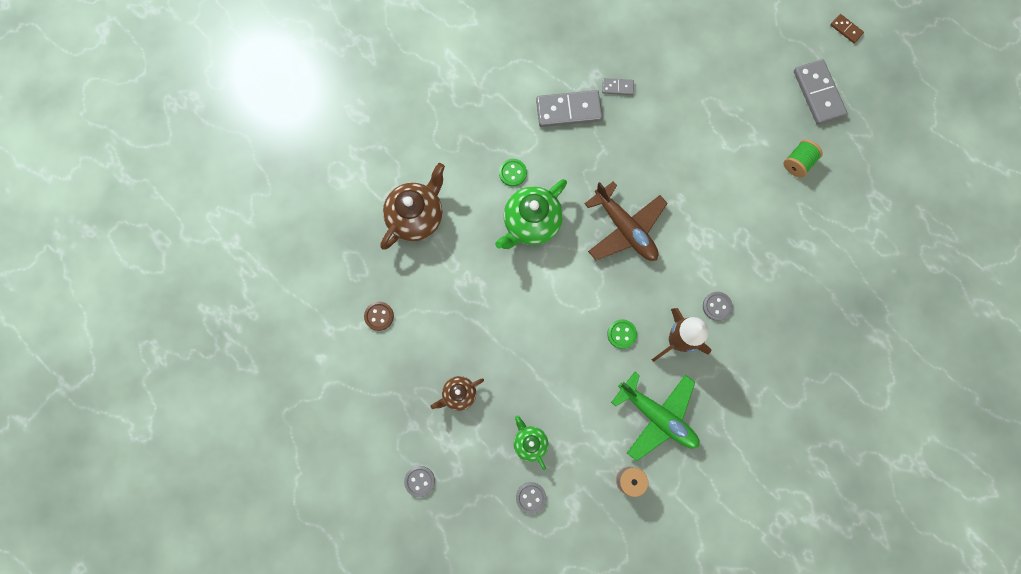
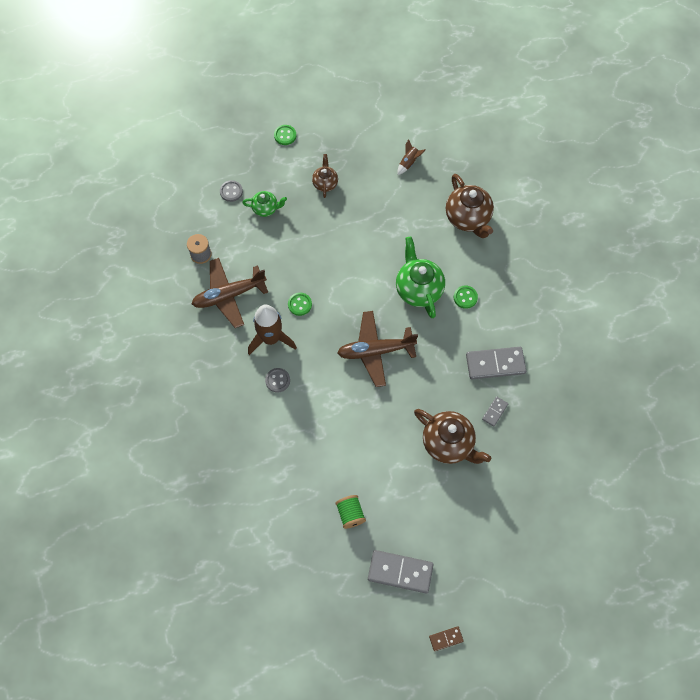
camera: 120 degrees right, 10 degrees down
brown button [364,302,394,331] -> brown rocket [397,139,425,175]
grey button [404,466,435,497] -> green button [274,125,296,145]
grey domino [536,90,602,127] -> grey domino turned 60 degrees clockwise [466,347,526,379]
green plane [611,372,700,461] -> brown plane [192,258,268,328]
none -> brown teapot [414,409,491,464]

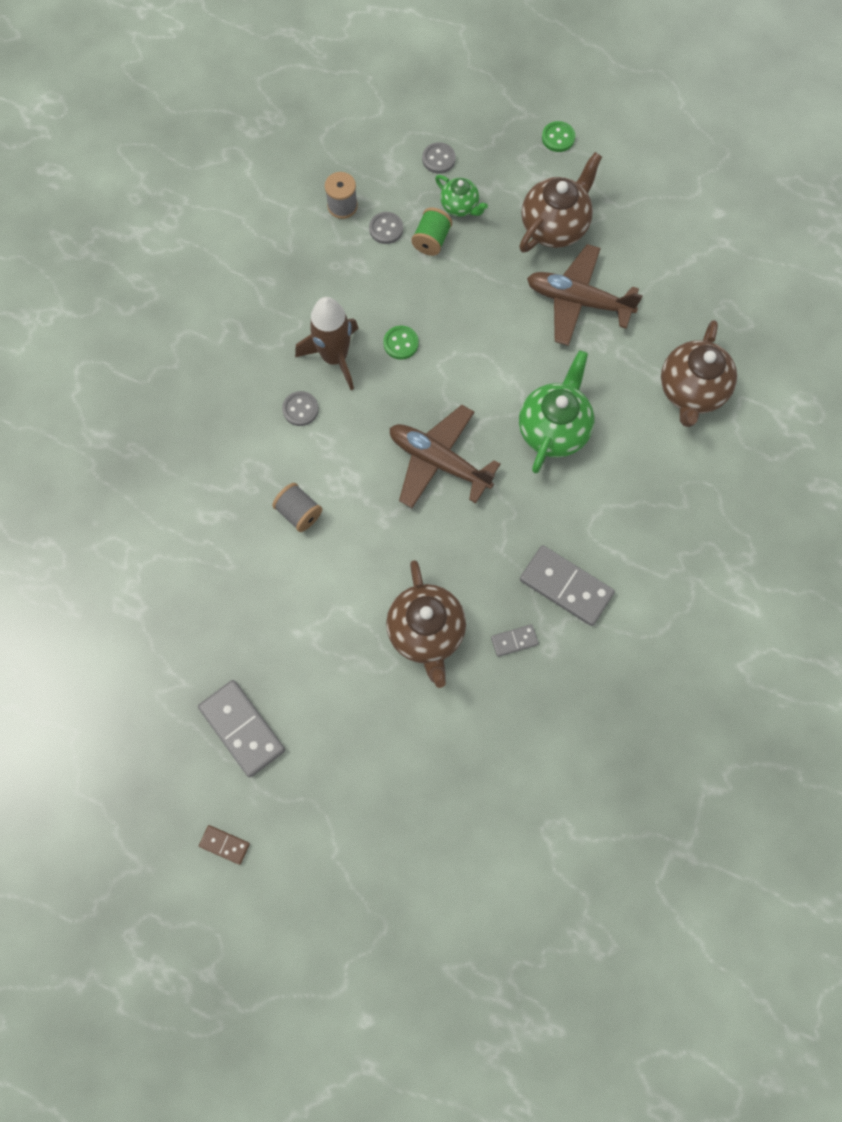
camera: 40 degrees right, 5 degrees up
brown plane [192,258,268,328] -> brown plane moved to [527,244,643,346]
brown teapot [312,154,338,198] -> brown teapot [519,152,602,252], size x1.78
green spool [335,495,366,529] -> green spool moved to [411,208,452,256]
brown rocket [397,139,425,175] -> none
green button [454,286,478,309] -> none
none -> grey spool [272,483,322,532]
none -> grey button [369,212,403,244]

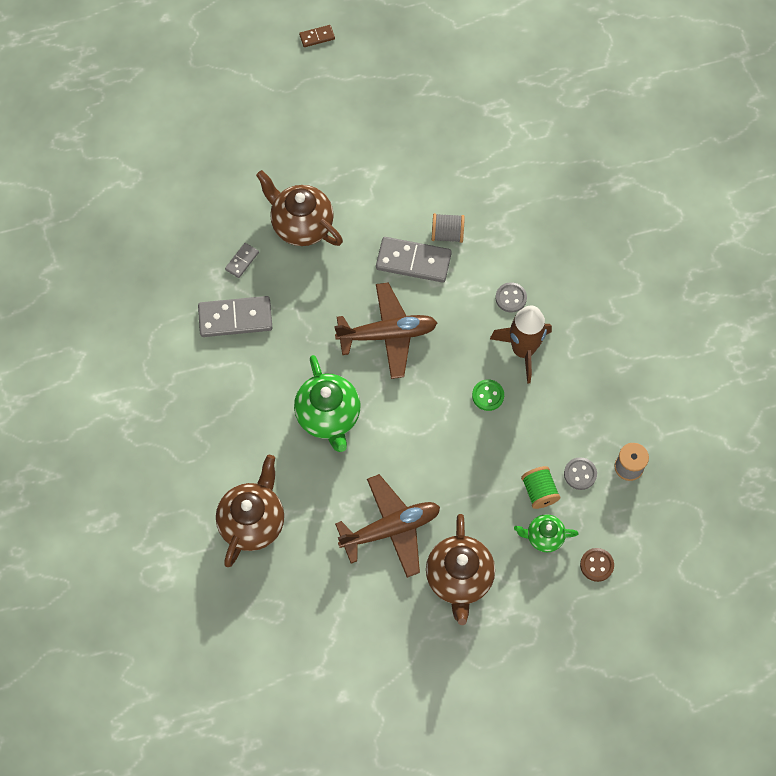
camera: 140 degrees right, 5 degrees down
grey domino [198,680,285,777] -> grey domino moved to [376,237,452,283]
grey button [422,142,456,174] -> brown button [580,548,614,582]
green button [542,121,575,152] -> none
brown teapot [661,320,737,427] -> brown teapot turned 45 degrees clockwise [216,455,284,567]

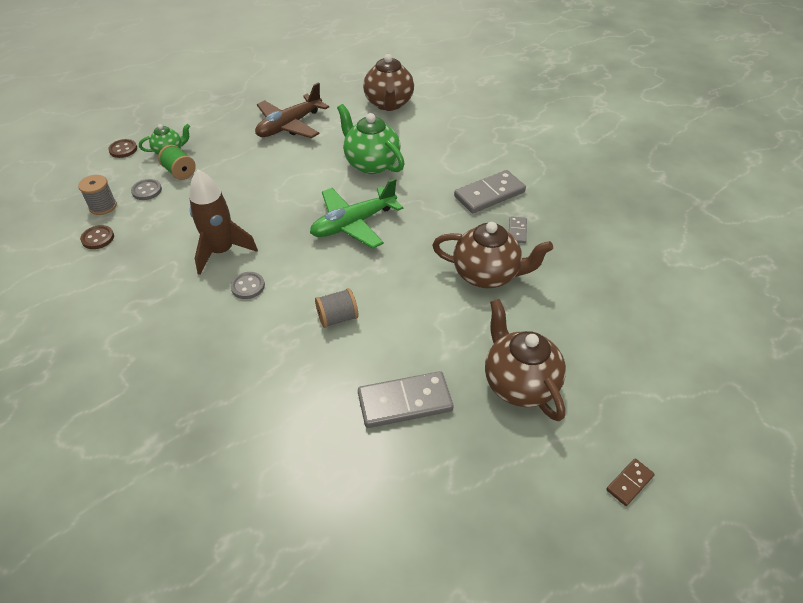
camera: 155 degrees right, 20 degrees down
brown plane [334,282,437,379] -> green plane [310,178,403,249]
grey domino [376,237,452,283] -> grey domino moved to [358,371,454,428]
brown teapot [426,514,495,625] -> brown teapot moved to [485,299,566,422]
green button [472,380,504,411] -> none
none -> brown button [80,225,114,249]

